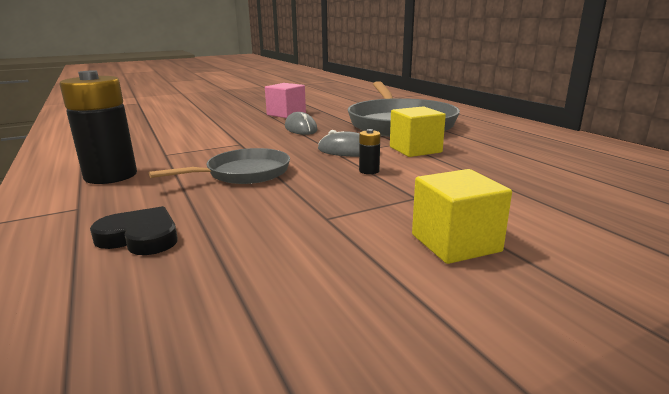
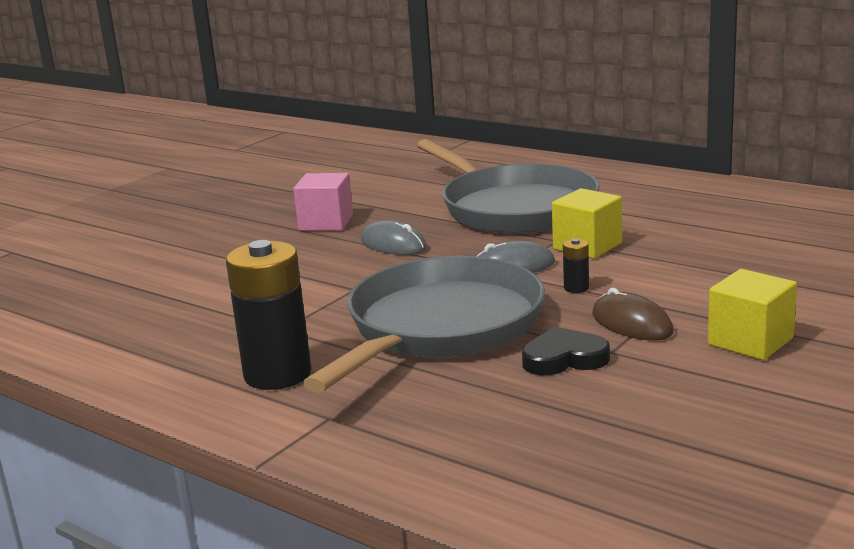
camera: 25 degrees left, 0 degrees up
black heart [90,206,178,255] -> black heart moved to [522,326,610,375]
grey pan [149,148,290,184] -> grey pan [303,256,545,392], size x1.85
none -> brown mouse [592,288,674,341]

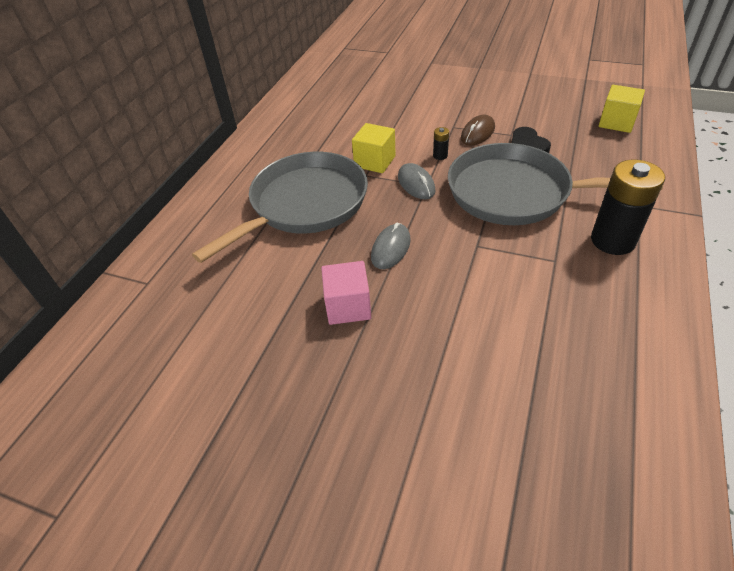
camera: 105 degrees left, 25 degrees up
yellow cube [708,269,797,360] -> yellow cube moved to [599,85,645,133]

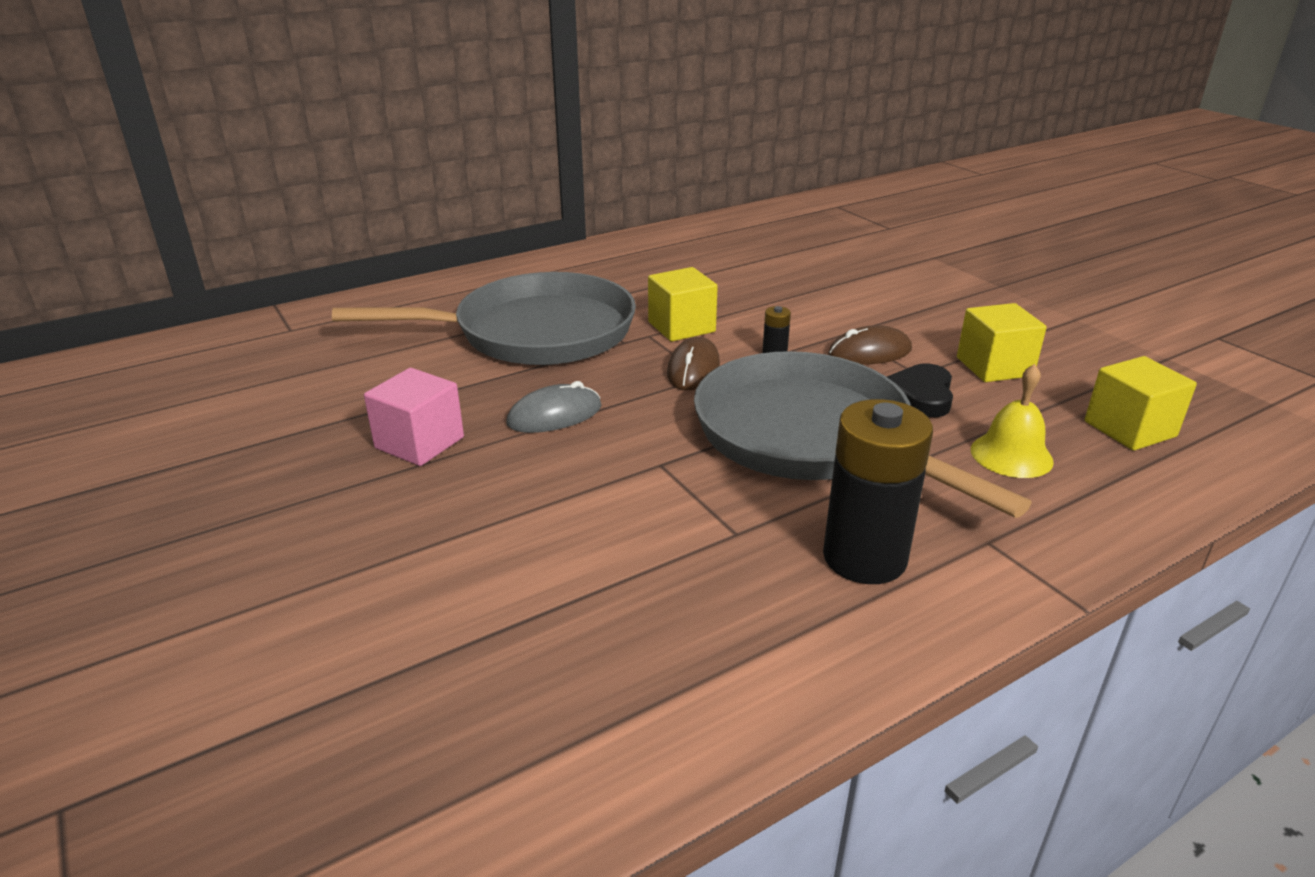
camera: 35 degrees right, 15 degrees down
grey mouse [398,163,436,199] -> brown mouse [667,337,720,390]
none -> yellow cube [957,303,1047,382]
none -> yellow bell [971,364,1054,478]

